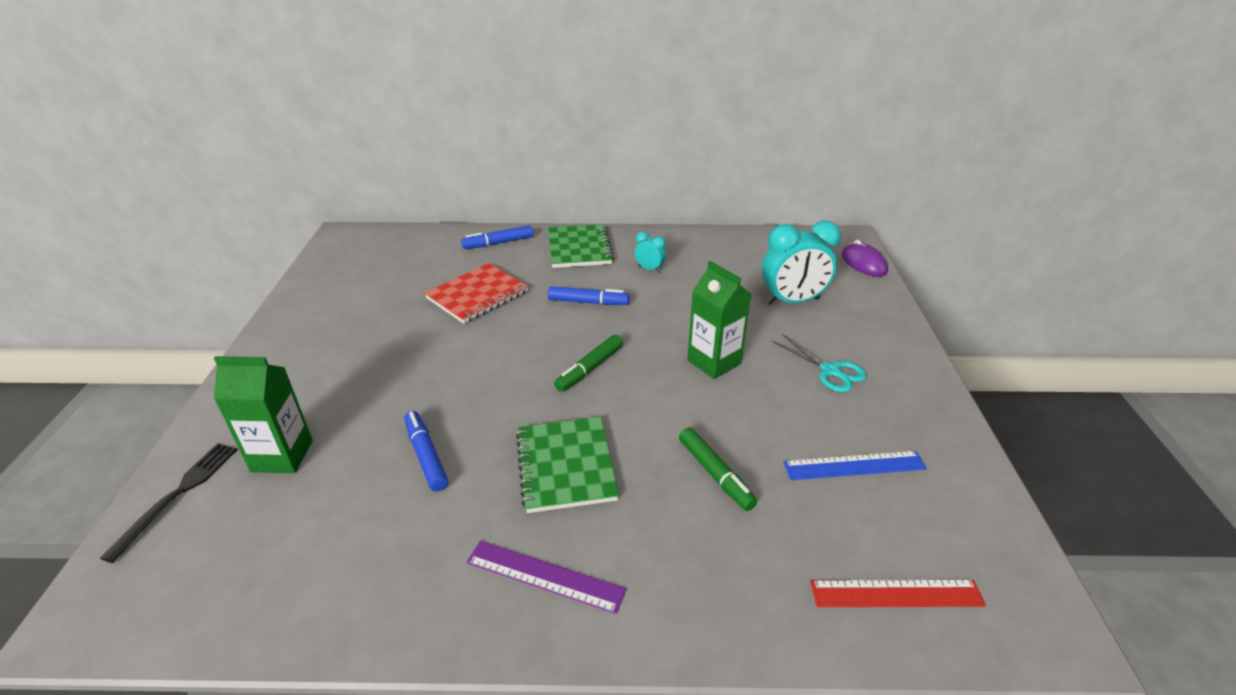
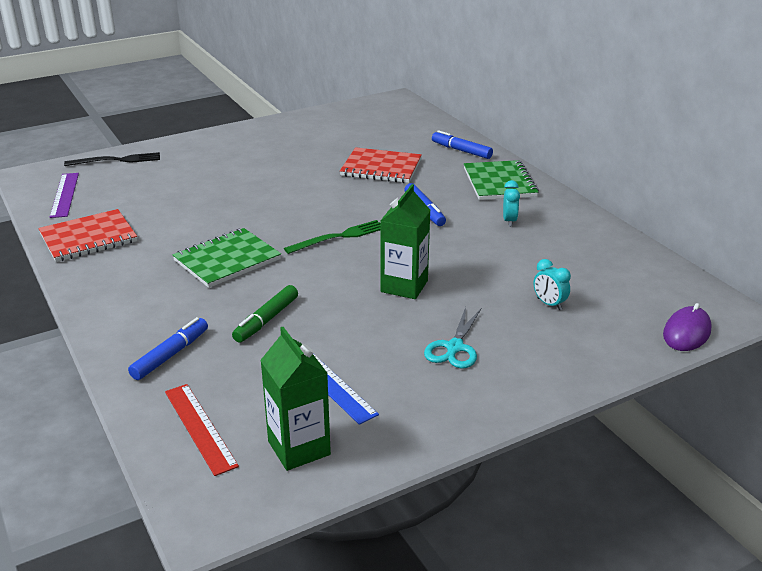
camera: 60 degrees right, 5 degrees down
green carton [214,356,313,473] -> green carton moved to [260,327,331,471]
blue marker [404,411,448,492] -> blue marker moved to [128,317,208,380]
purple ruler [467,541,626,614] -> purple ruler moved to [50,173,79,218]
green notebook [548,224,614,268] -> green notebook turned 60 degrees counterclockwise [464,160,539,200]
green marker [554,335,623,392] -> green fork [284,220,381,254]
turquoise clock [762,220,841,305] -> turquoise clock [534,259,571,310], size x0.48
none -> red notebook [38,209,137,262]

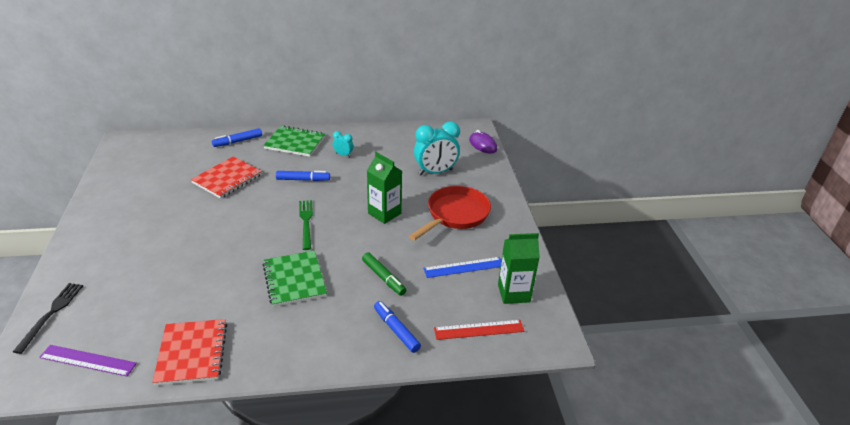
camera: 70 degrees left, 5 degrees up
turquoise scissors [424,307,481,368] -> red pan [409,186,491,241]
turquoise clock [534,259,571,310] -> turquoise clock [414,121,460,175], size x2.07

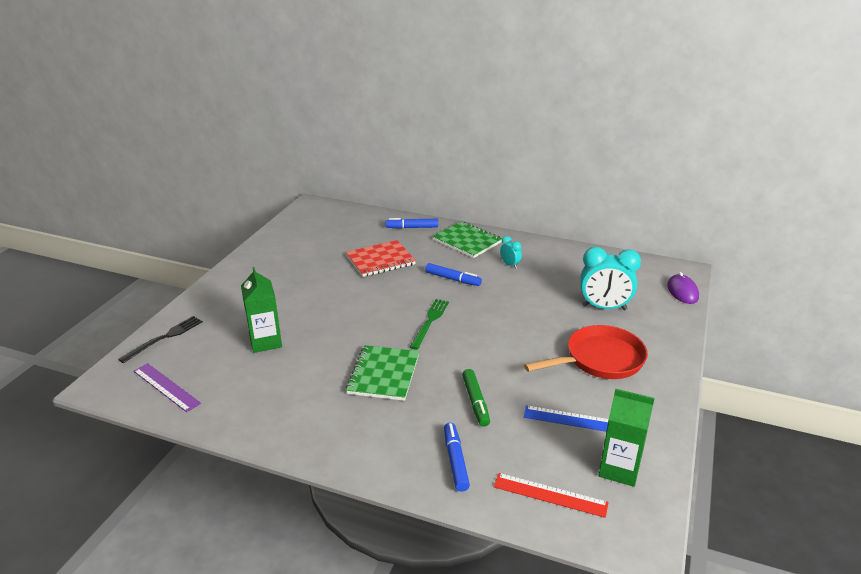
camera: 30 degrees right, 5 degrees down
red notebook [152,319,227,386] -> none
green carton [367,152,402,224] -> green carton moved to [241,267,282,353]

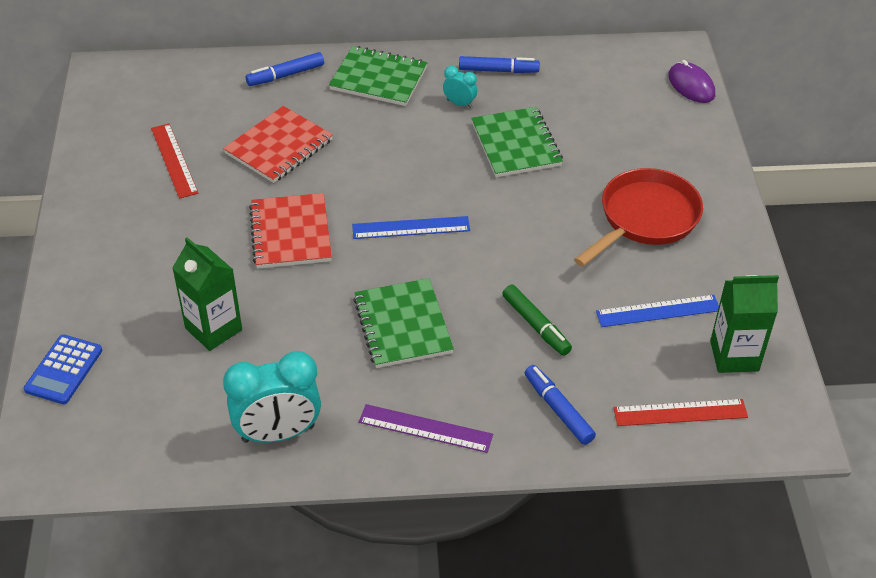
camera: 25 degrees left, 15 degrees up
black fork [118,316,203,363] -> blue calculator [24,335,102,404]
purple ruler [134,363,201,412] -> purple ruler moved to [359,404,493,453]
green fork [410,299,449,350] -> blue ruler [352,216,470,239]
blue marker [425,263,482,286] -> blue marker moved to [459,56,540,73]
turquoise clock [580,247,641,310] -> turquoise clock moved to [223,351,321,443]
none -> red ruler [151,123,198,199]
none -> red notebook [249,193,332,269]
none -> green notebook [471,107,563,177]

